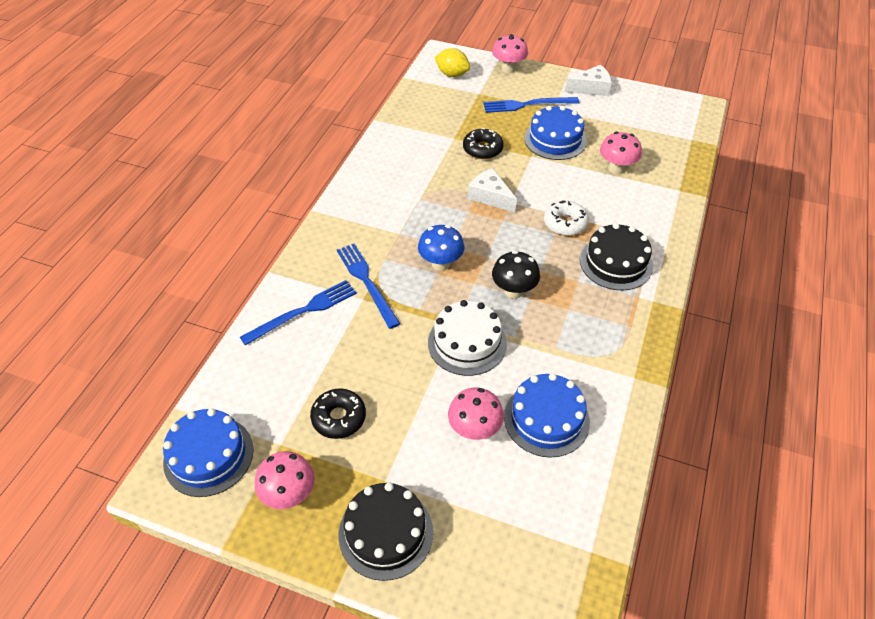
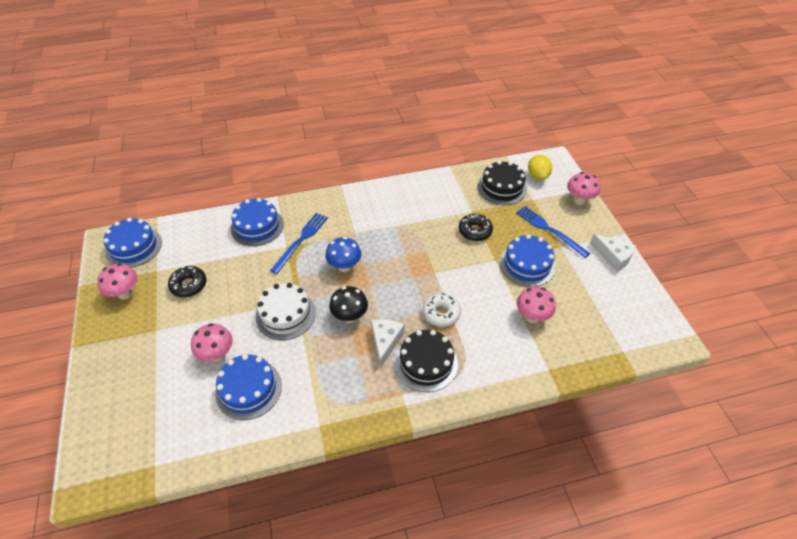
camera: 55 degrees right, 0 degrees up
blue fork [240,280,357,345] -> blue cake [231,198,284,246]
black cake [339,482,433,581] -> black cake moved to [478,161,527,205]
white cheese [468,168,517,212] -> white cheese moved to [371,319,404,368]

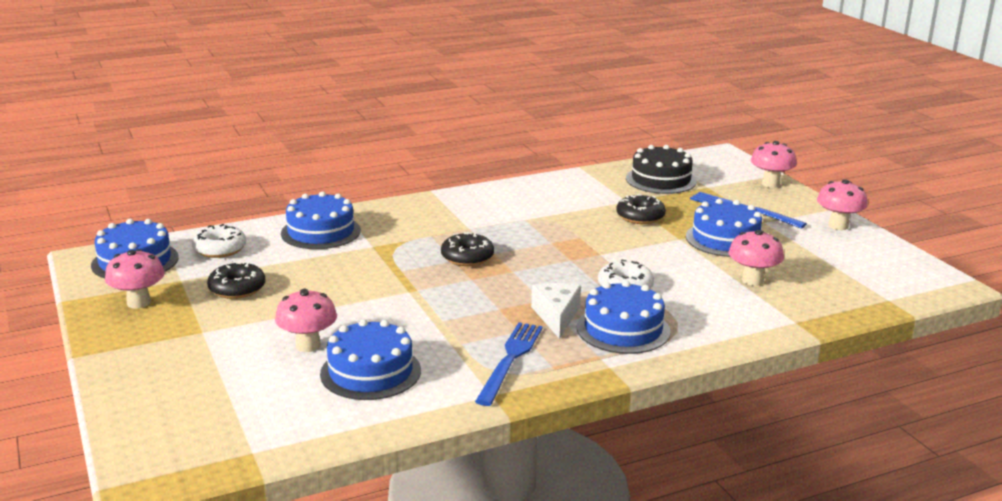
camera: 10 degrees left, 25 degrees down
white cake [256,283,316,340] -> none
blue fork [270,213,328,274] -> blue fork moved to [475,322,543,406]
blue mushroom [325,237,361,272] -> black donut [441,232,494,266]
black mushroom [329,286,368,323] -> none
black cake [395,330,458,392] -> blue cake [577,281,671,354]
yellow lemon [528,154,552,180] -> none
white cheese [590,234,636,272] -> pink mushroom [817,179,868,230]
none -> white donut [192,224,246,258]

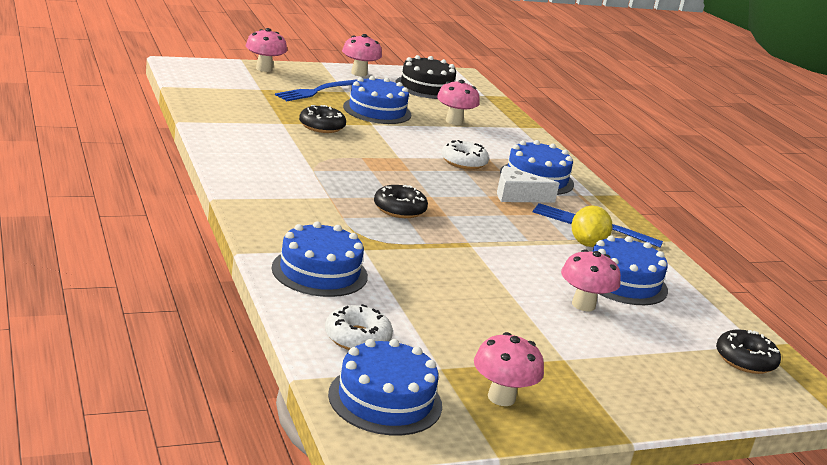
camera: 90 degrees left, 0 degrees up
black donut [207,262,265,299] -> black donut moved to [716,329,781,374]
black cake [626,145,697,194] -> black cake moved to [395,55,456,99]
none -> yellow lemon [572,206,612,247]

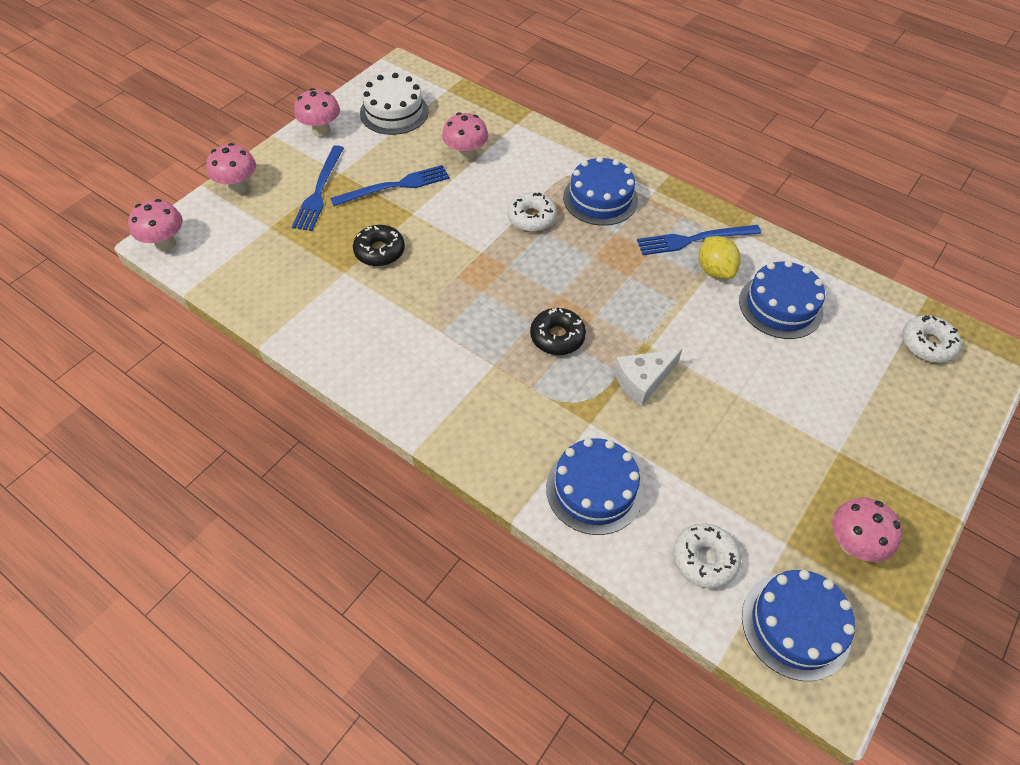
camera: 30 degrees left, 30 degrees up
blue cake [343,76,411,124] -> blue fork [330,165,450,206]
black cake [395,55,456,99] -> white cake [360,73,429,135]
white cheese [497,166,560,203] -> white cheese moved to [614,349,682,406]
pink mushroom [561,249,621,311] -> pink mushroom moved to [128,199,183,251]
black donut [716,329,781,374] -> white donut [902,315,962,363]

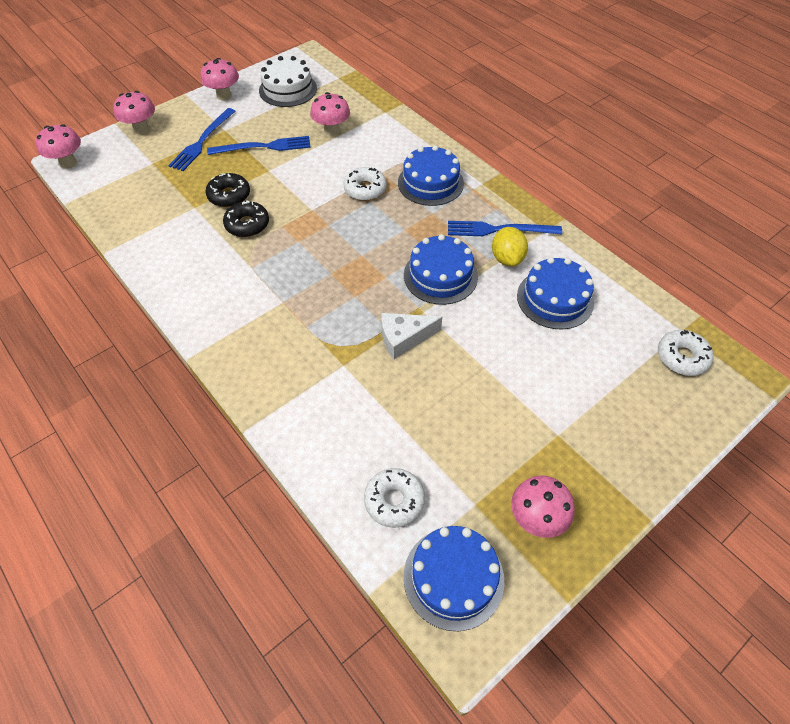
camera: 15 degrees right, 0 degrees up
black donut [530,308,586,355] -> black donut moved to [223,201,269,237]
blue cake [546,438,644,535] -> blue cake moved to [404,234,478,305]

